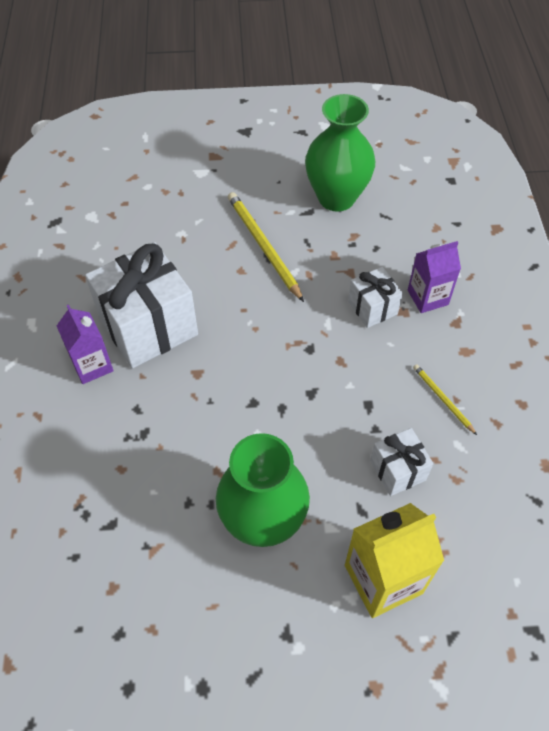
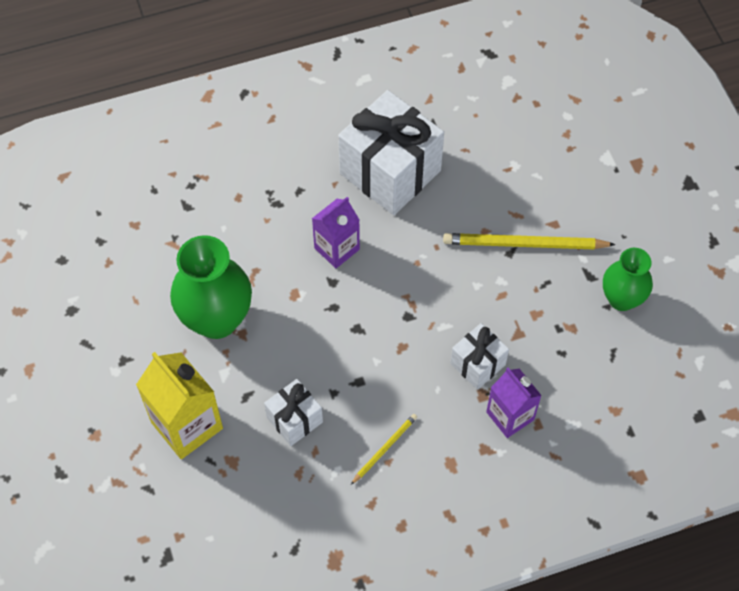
camera: 75 degrees right, 5 degrees up
purple carton [57,304,114,384] -> purple carton moved to [312,197,360,268]
yellow pencil [228,192,304,302] -> yellow pencil turned 135 degrees counterclockwise [443,233,616,249]
green vase [305,94,375,211] -> green vase [603,248,653,311], size x0.63

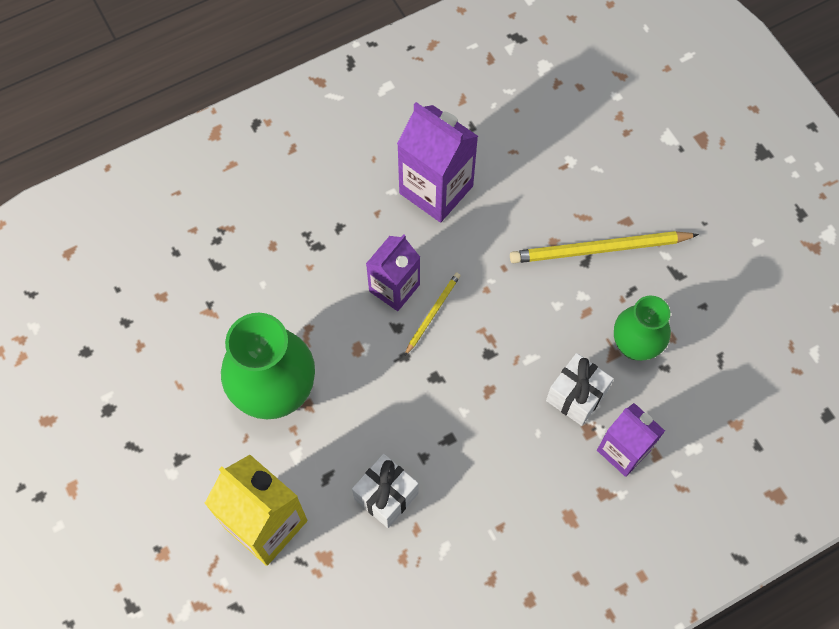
camera: 10 degrees left, 5 degrees up
white gift [338,90,444,215] -> purple carton [397,102,478,222]
yellow pencil [351,414,417,485] -> yellow pencil moved to [404,273,461,356]
green vase [603,248,653,311] -> green vase moved to [614,295,671,361]

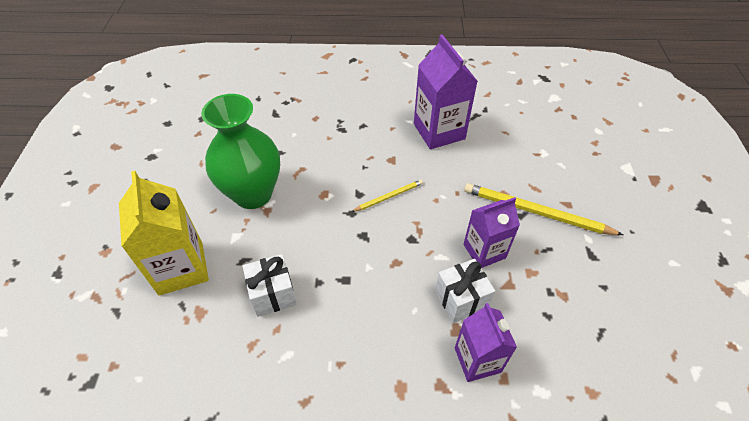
camera: 30 degrees right, 15 degrees down
purple carton [366,234,420,311] -> purple carton moved to [464,197,520,268]
green vase [614,295,671,361] -> none

